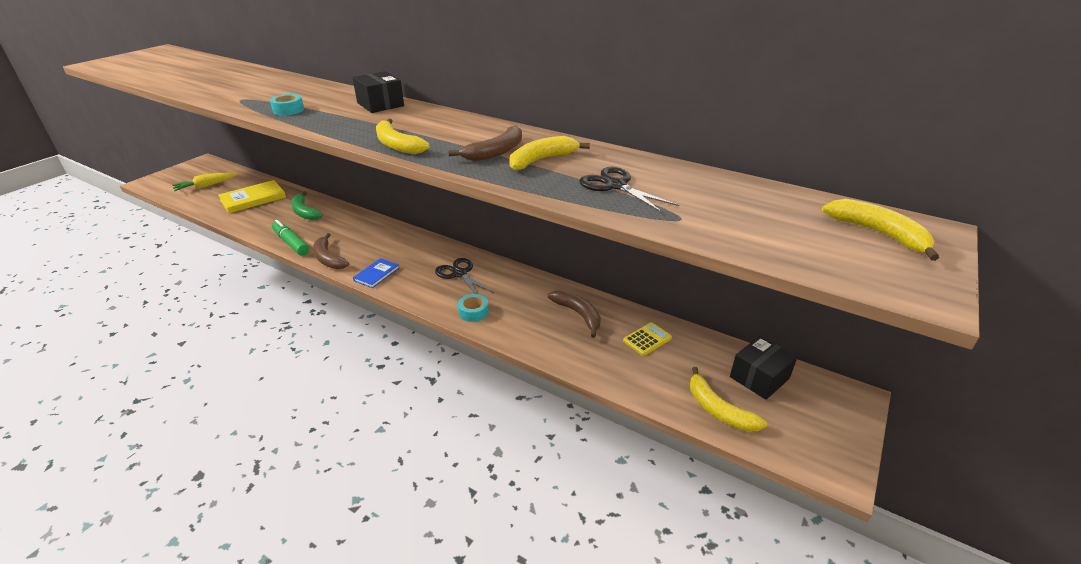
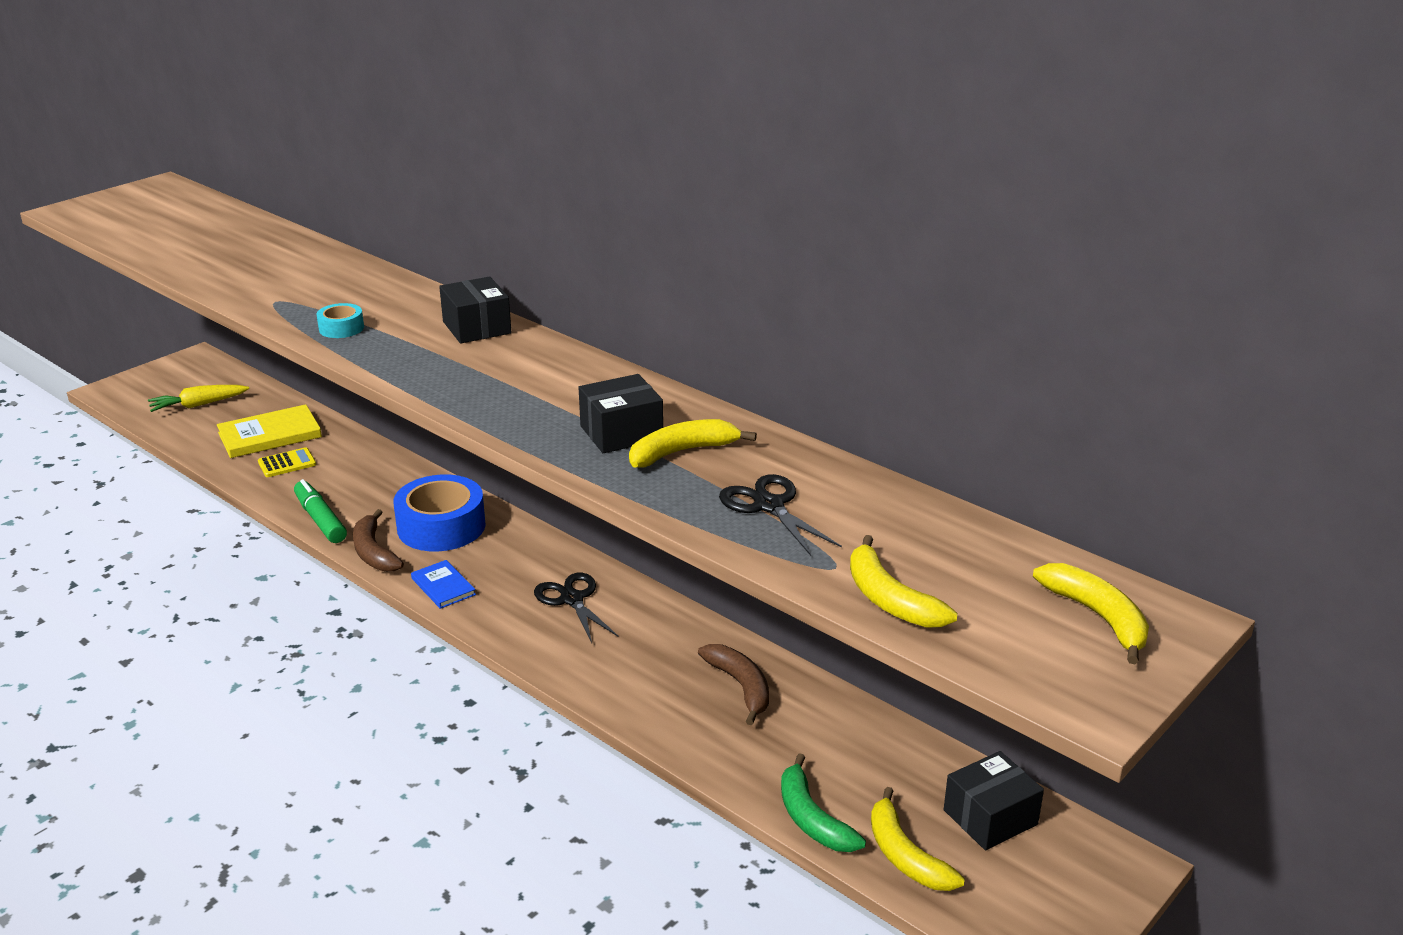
camera: 10 degrees right, 5 degrees down
green banana [291,191,323,220] -> green banana moved to [781,753,866,852]
blue book [353,258,399,288] -> blue book turned 75 degrees counterclockwise [411,560,476,609]
yellow banana [376,119,430,154] -> yellow banana moved to [850,535,957,628]
brown banana [449,126,522,161] -> black box [578,374,663,453]
turquoise tape [458,294,489,322] -> none
yellow calculator [623,322,672,356] -> yellow calculator moved to [258,447,316,477]
none -> blue tape [393,474,486,551]

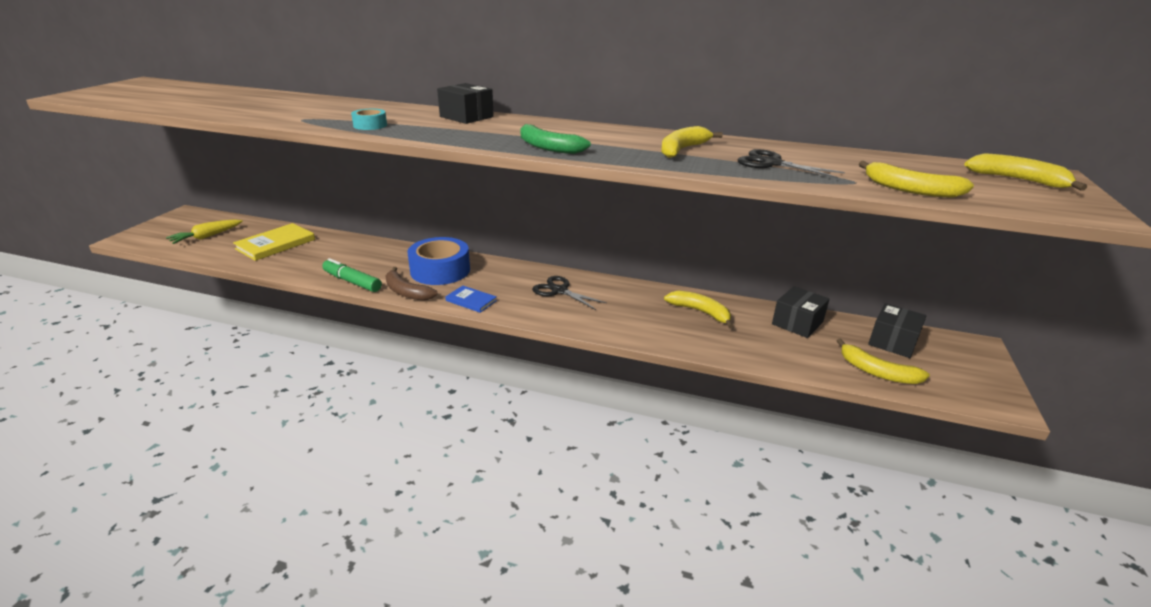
camera: 25 degrees left, 0 degrees up
yellow calculator [258,447,316,477] -> none
black box [578,374,663,453] -> black box moved to [772,286,829,338]
brown banana [698,644,769,725] -> yellow banana [664,291,733,328]
green banana [781,753,866,852] -> green banana moved to [521,124,591,154]

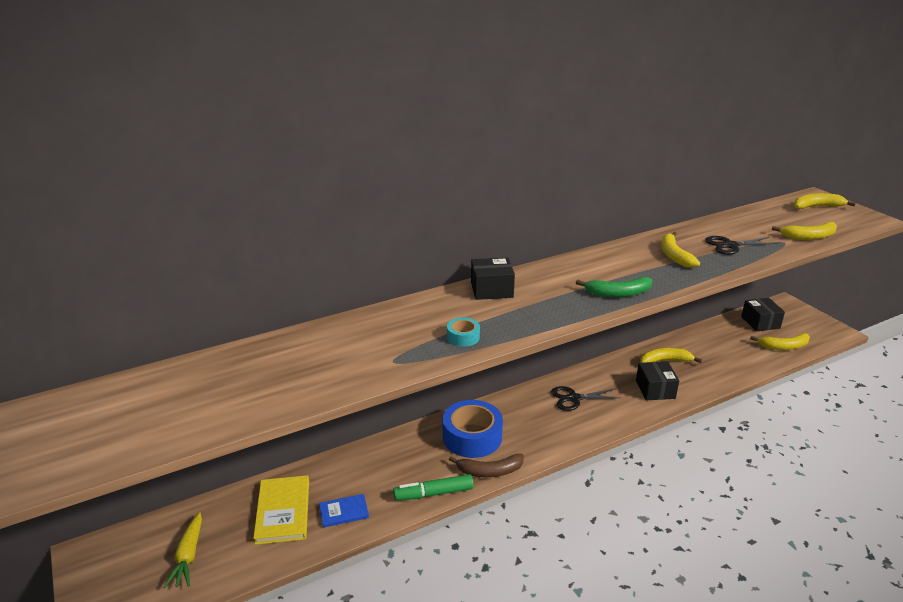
camera: 45 degrees left, 0 degrees up
blue book [445,285,497,313] -> blue book moved to [319,494,369,528]
black box [772,286,829,338] -> black box moved to [636,361,679,400]

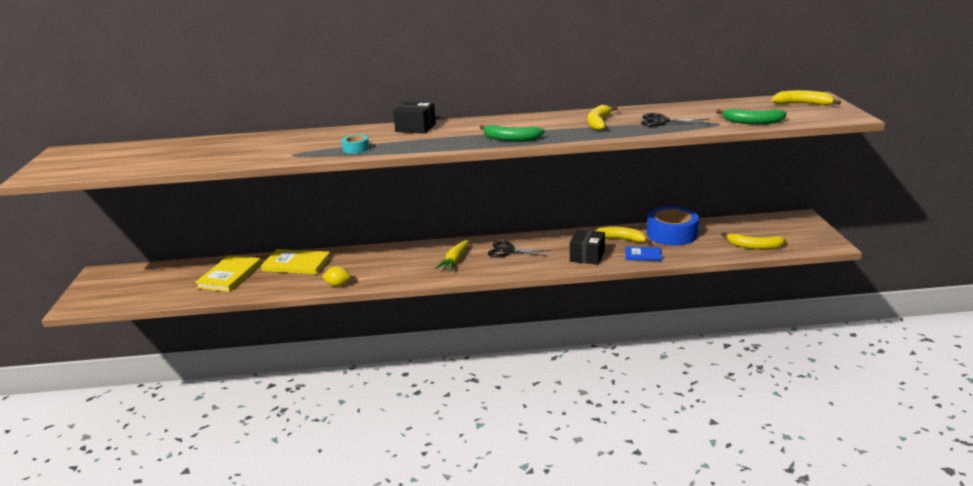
camera: 25 degrees right, 5 degrees down
yellow carrot [163,512,202,588] -> yellow carrot moved to [435,240,469,271]
blue book [319,494,369,528] -> blue book moved to [625,247,662,261]
green marker [393,474,474,501] -> yellow lemon [322,266,351,287]
blue tape [443,400,503,458] -> blue tape moved to [647,207,699,246]
brown banana [449,454,524,477] -> none
black box [741,298,785,331] -> none
yellow banana [772,222,837,240] -> green banana [716,109,787,124]
none -> yellow book [261,249,331,275]

